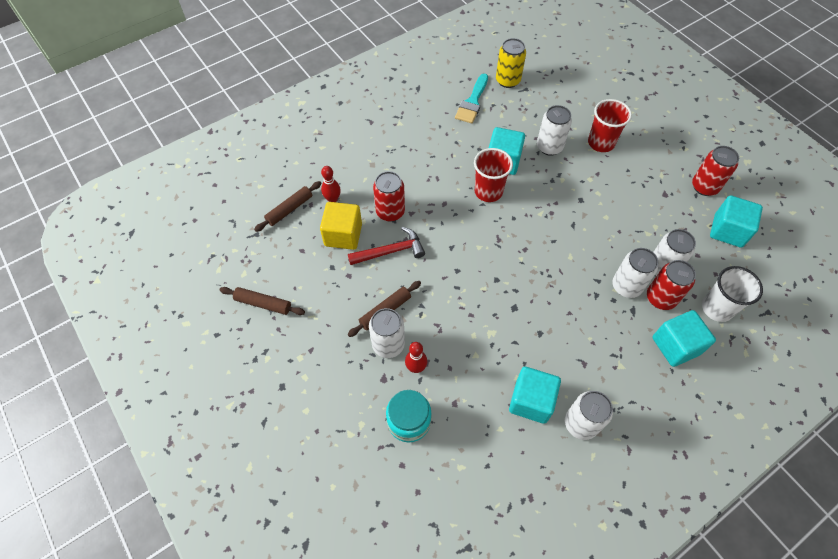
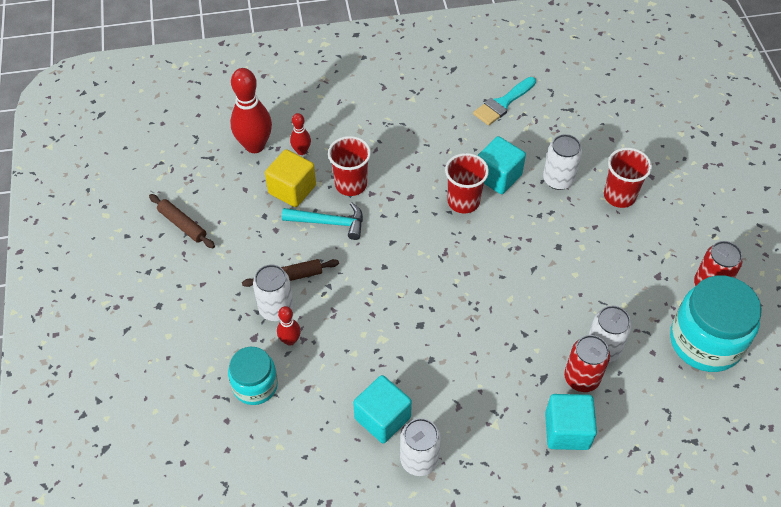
camera: 25 degrees right, 5 degrees down
brown rolling pin [254,181,322,232] -> red bowling pin [230,68,272,153]
red hammer [348,227,425,265] -> turquoise hammer [282,203,363,240]
red can [373,171,405,222] -> red cup [328,136,371,196]
yellow can [496,38,526,88] -> none
white can [612,248,658,298] -> none
white cup [702,266,763,322] -> none
turquoise cube [710,195,763,248] -> turquoise jar [670,275,762,372]

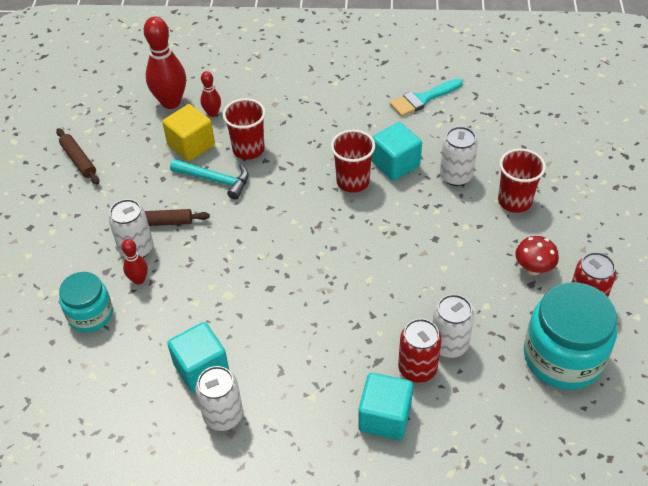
camera: 15 degrees right, 5 degrees down
none -> red mushroom [515,236,559,275]

